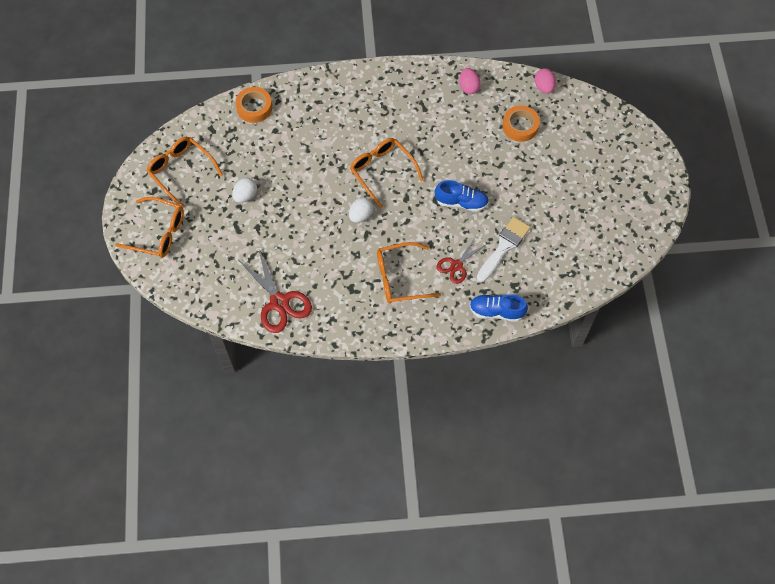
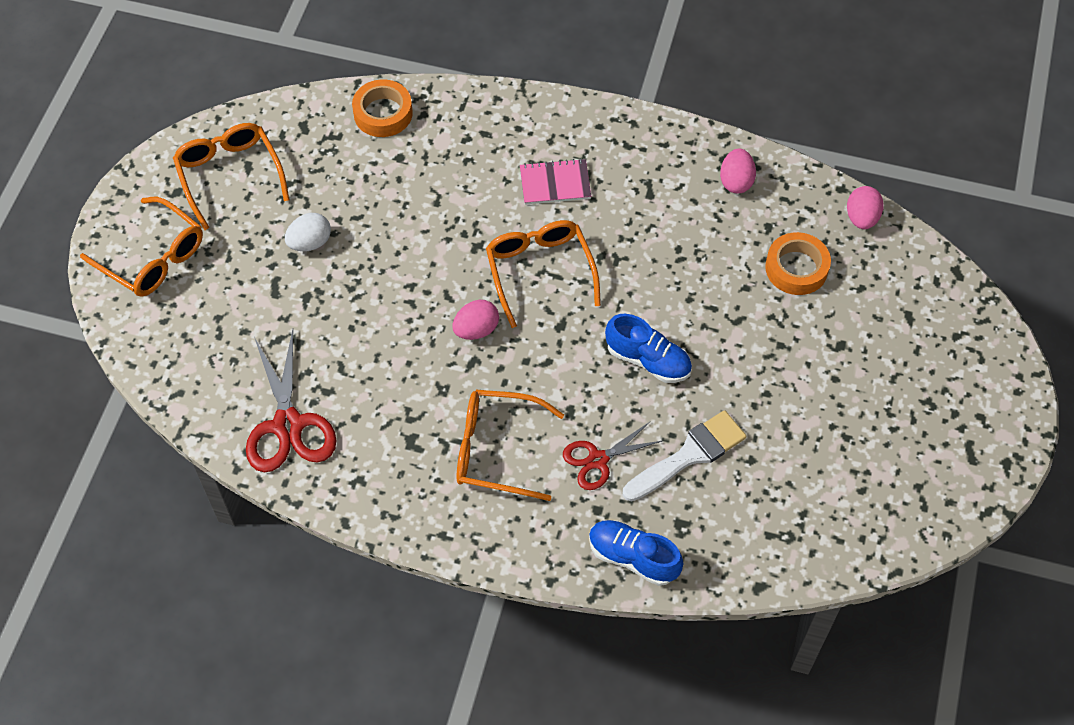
camera: 20 degrees right, 5 degrees down
white egg [349,197,373,223] -> pink egg [452,300,499,340]
none -> pink notebook [520,158,591,204]

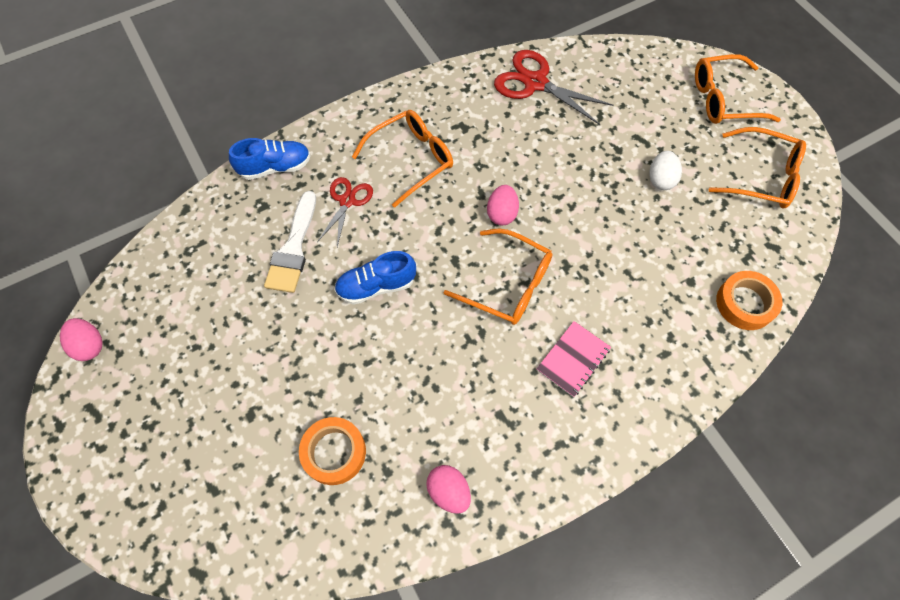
camera: 135 degrees right, 5 degrees up
pink egg [847,186,884,229] -> pink egg moved to [60,318,103,361]

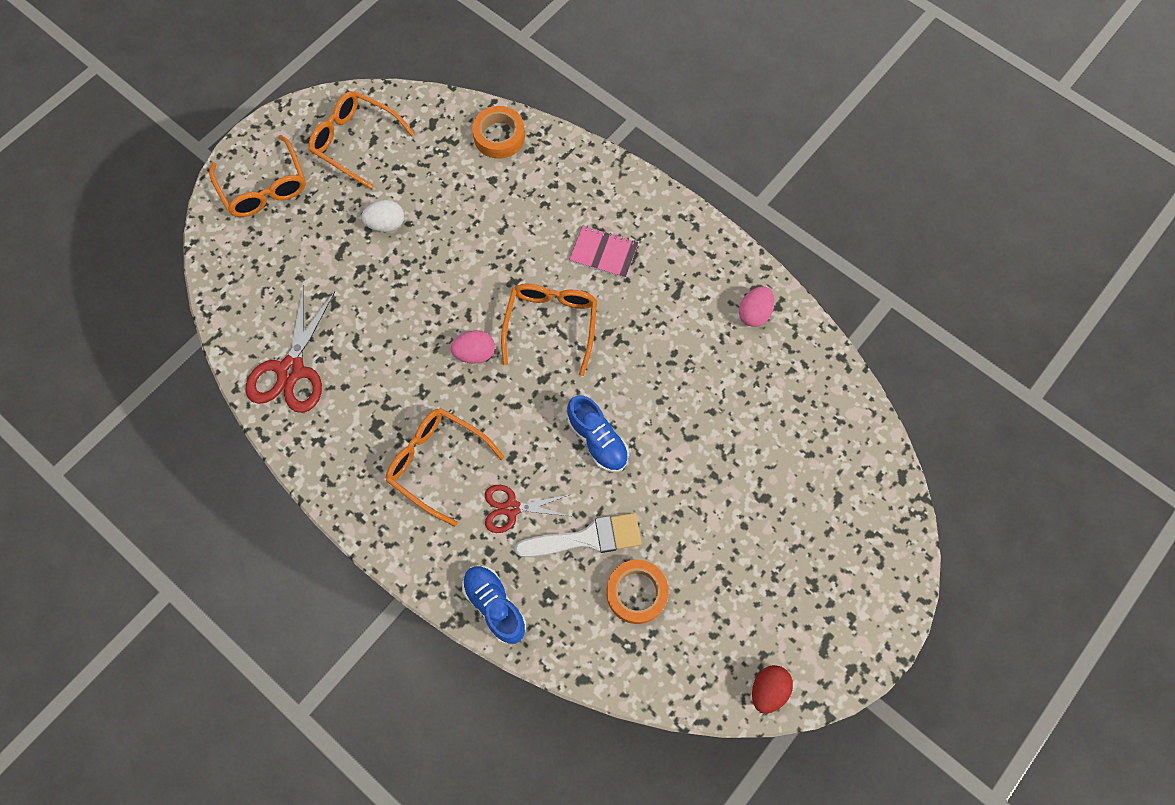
camera: 110 degrees left, 5 degrees up
pink egg [60,318,103,361] -> red egg [752,665,793,714]
orange tape [299,417,366,485] -> orange tape moved to [606,560,669,624]
orange glasses [709,127,806,209] -> orange glasses turned 60 degrees counterclockwise [309,91,414,190]

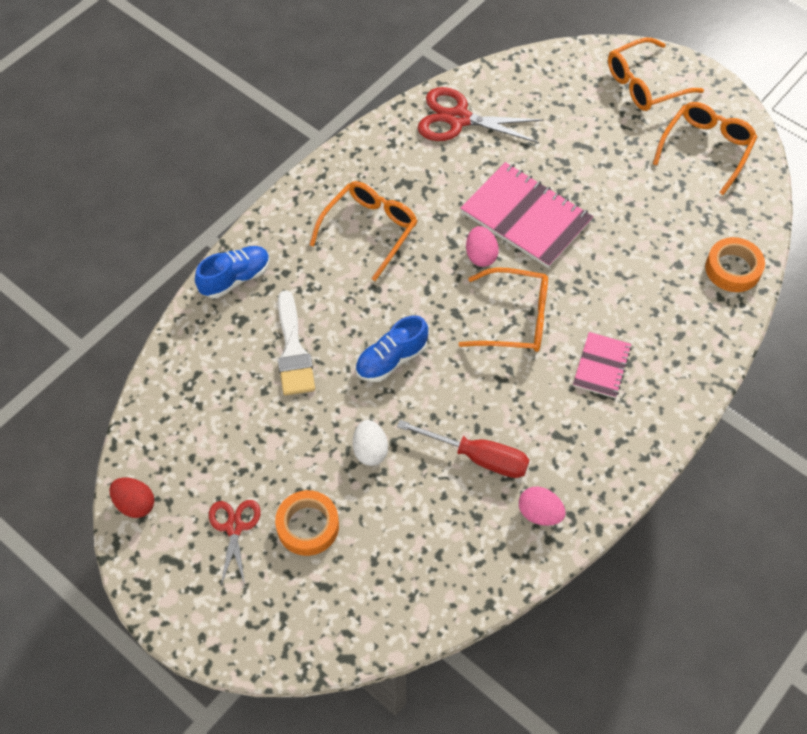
camera: 90 degrees right, 10 degrees down
white egg [361,200,404,232] -> white egg moved to [353,420,388,466]
red scissors [485,485,571,533] -> red scissors moved to [209,500,261,588]
orange tape [606,560,669,624] -> orange tape moved to [275,490,339,556]
none -> red screwdriver [397,420,529,478]
none -> pink notebook [460,162,593,268]

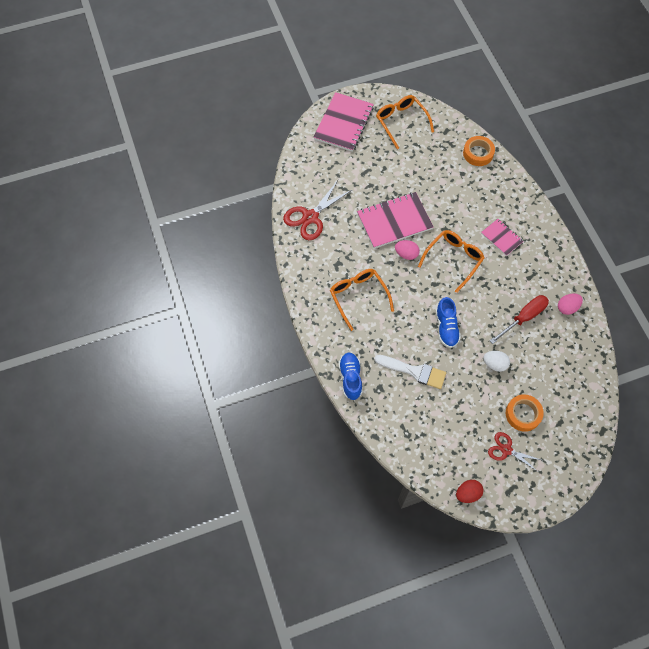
camera: 60 degrees left, 5 degrees up
orange glasses [608,38,704,111] -> pink notebook [314,92,374,152]

